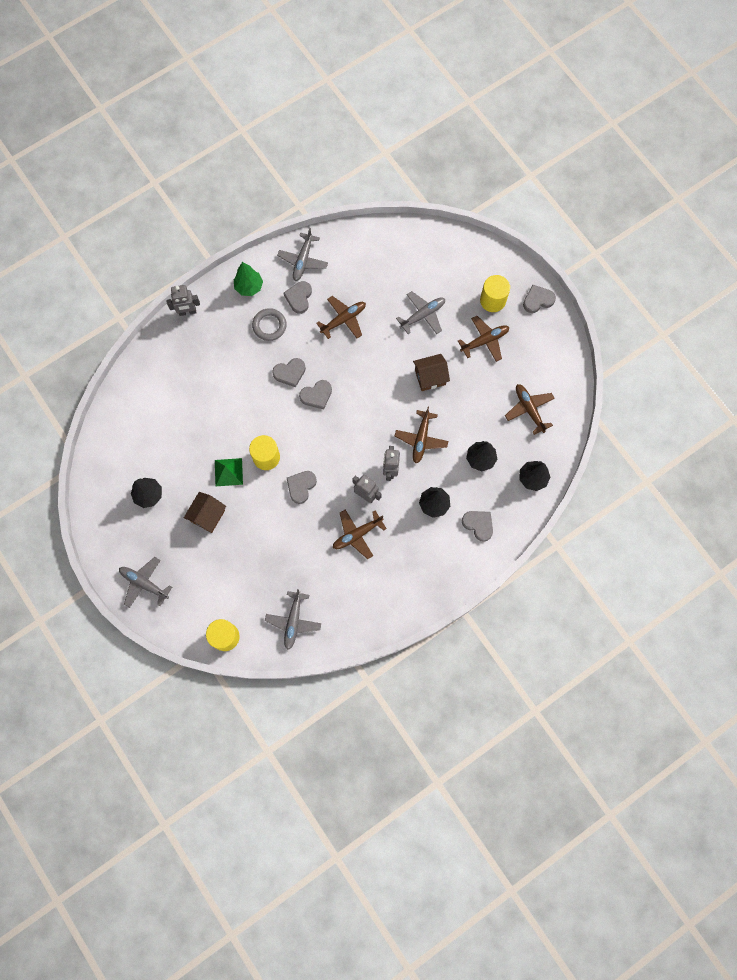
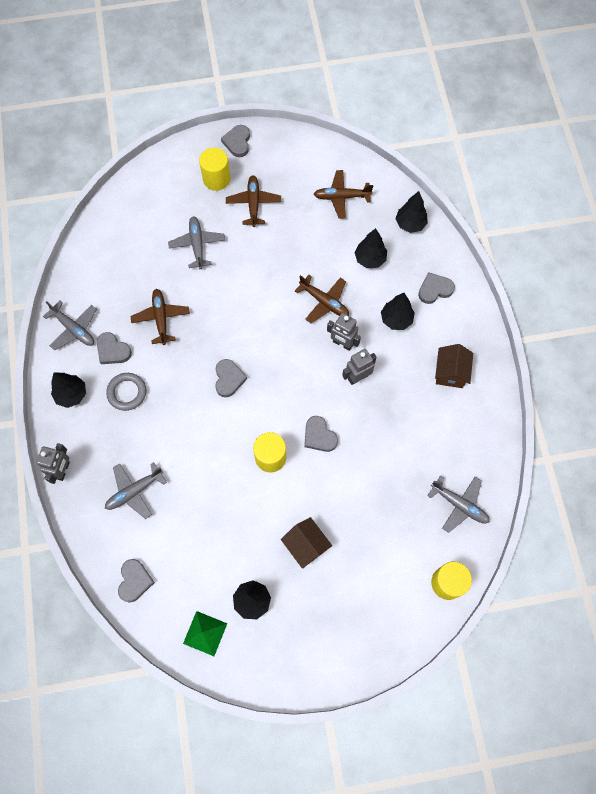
camera: 65 degrees left, 5 degrees down
grey plane [119,557,172,608] -> grey plane moved to [105,462,167,519]
green pyramid [215,458,243,486] -> green pyramid moved to [183,611,227,656]
green tree [234,262,263,296] -> black tree [51,372,86,408]
grey heart [272,358,306,387] -> grey heart moved to [118,559,155,602]
brown plane [333,510,387,559] -> none
brown house [413,354,450,391] -> brown house moved to [435,344,473,388]

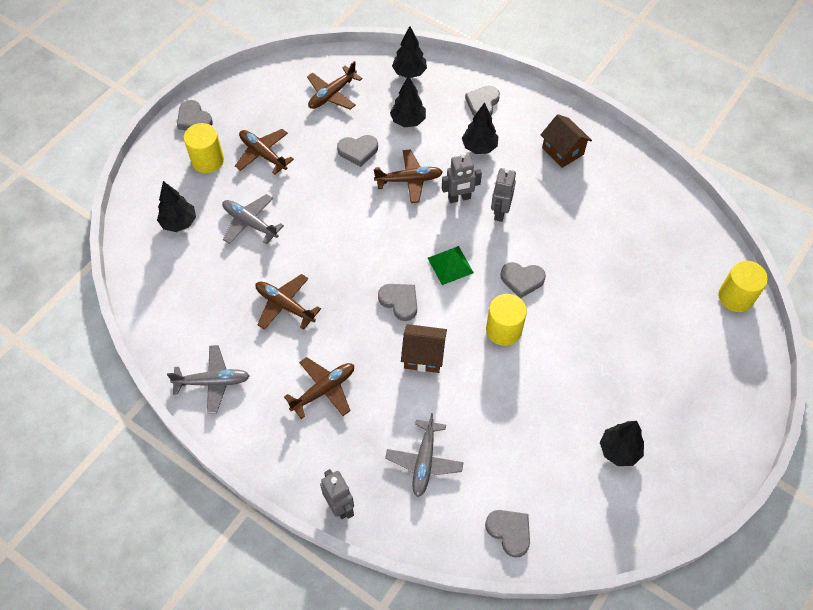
camera: 45 degrees left, 10 degrees down
black tree [51,372,86,408] -> black tree moved to [157,181,196,232]
grey heart [97,332,132,364] -> grey heart moved to [337,135,378,167]
grey ring [106,373,147,411] -> brown plane [284,357,354,419]
green pyramid [183,611,227,656] -> green pyramid moved to [428,246,474,285]
brown house [281,517,332,569] -> brown house moved to [401,324,447,373]
grey plane [427,475,490,533] -> none

